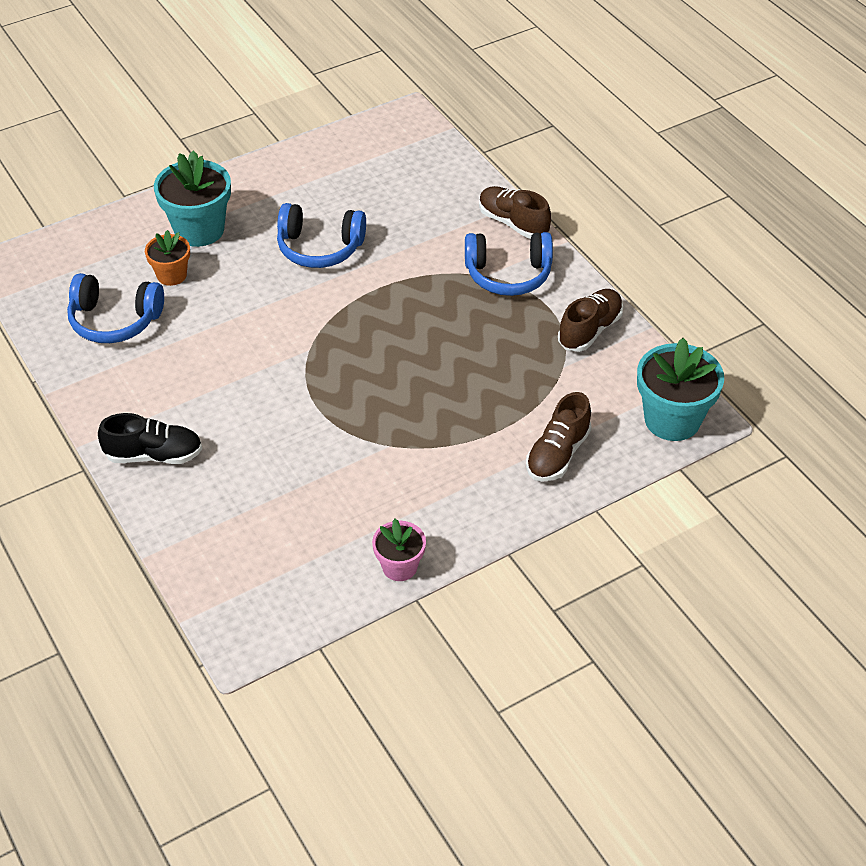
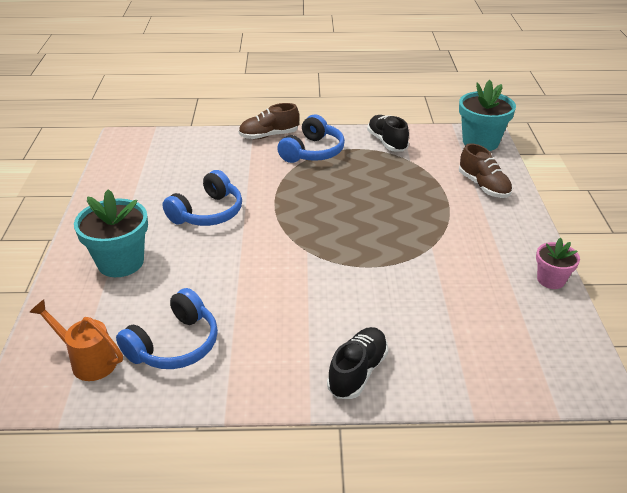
camera: 60 degrees left, 10 degrees down
orange flower pot [145,230,190,286] -> none
brown shoe [558,289,623,352] -> black shoe [367,115,409,152]
none -> orange watering can [29,300,123,381]

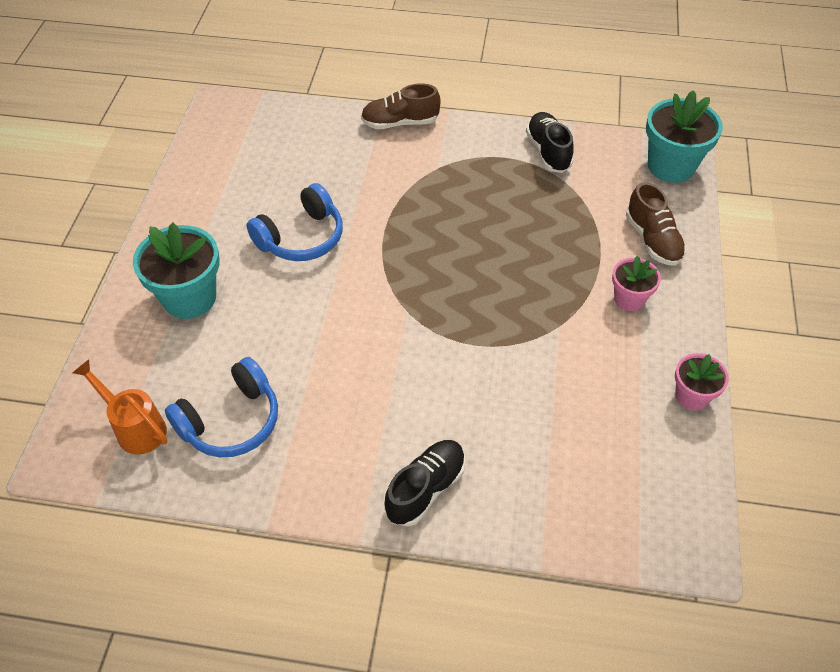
camera: 10 degrees right, 15 degrees up
blue headphones [277,115,345,163] -> none
none -> pink flower pot [612,255,661,311]

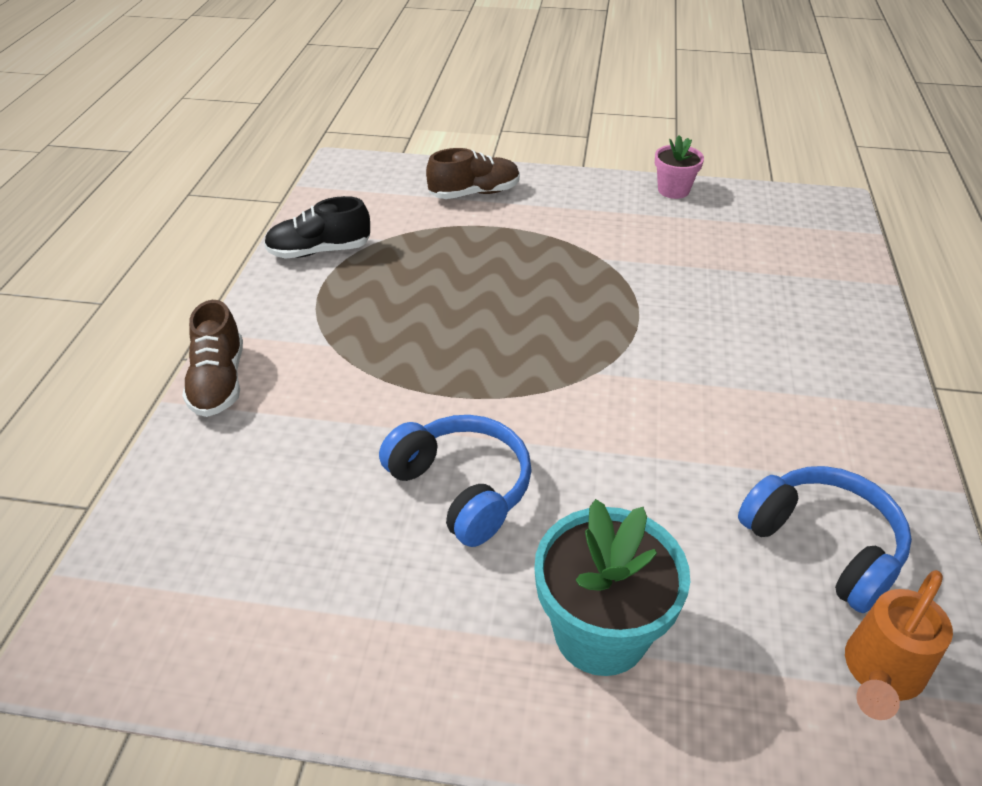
camera: 90 degrees left, 10 degrees down
black shoe [385,440,466,527] -> none
pink flower pot [612,255,661,311] -> none
turquoise flower pot [646,90,723,183] -> none

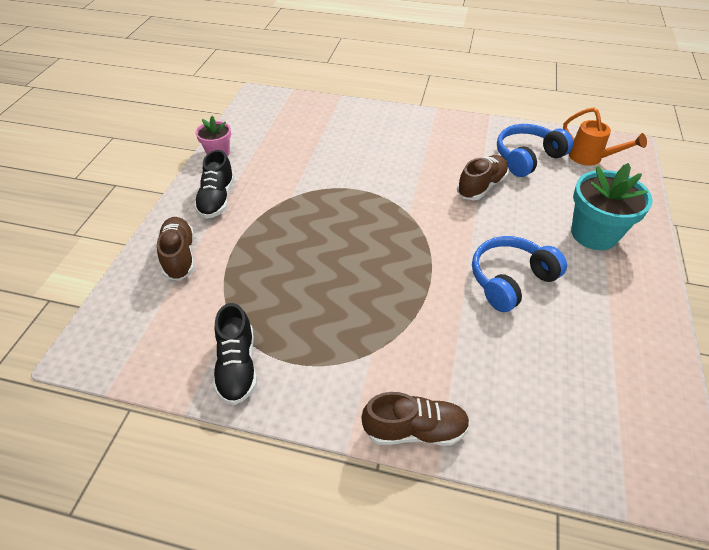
camera: 85 degrees left, 5 degrees up
none -> black shoe [194,150,235,219]
none -> brown shoe [457,155,509,200]

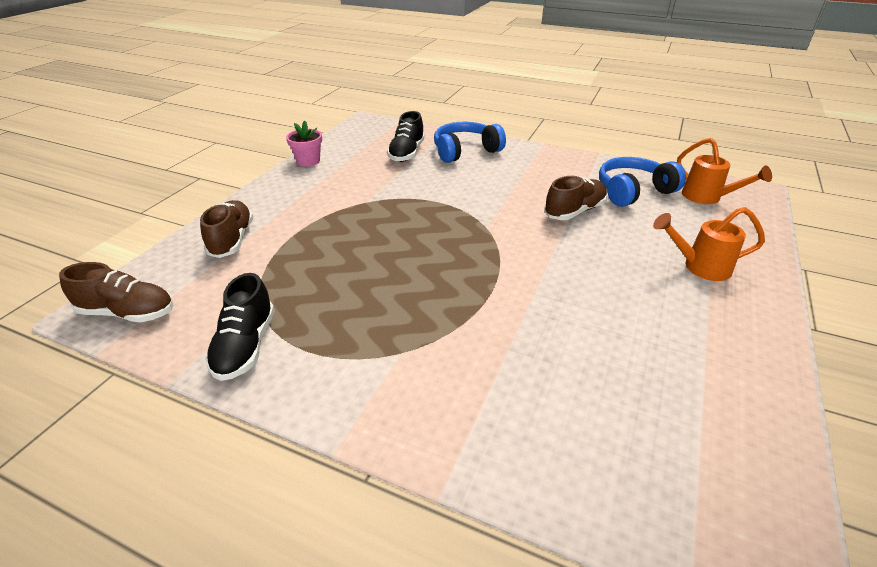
camera: 10 degrees right, 10 degrees down
black shoe [194,150,235,219] -> black shoe moved to [387,111,425,162]
brown shoe [361,392,470,446] -> brown shoe moved to [59,262,173,323]
blue headphones [472,236,567,312] -> blue headphones moved to [434,122,506,163]
turquoise flower pot [571,163,653,250] -> orange watering can [653,207,765,281]

